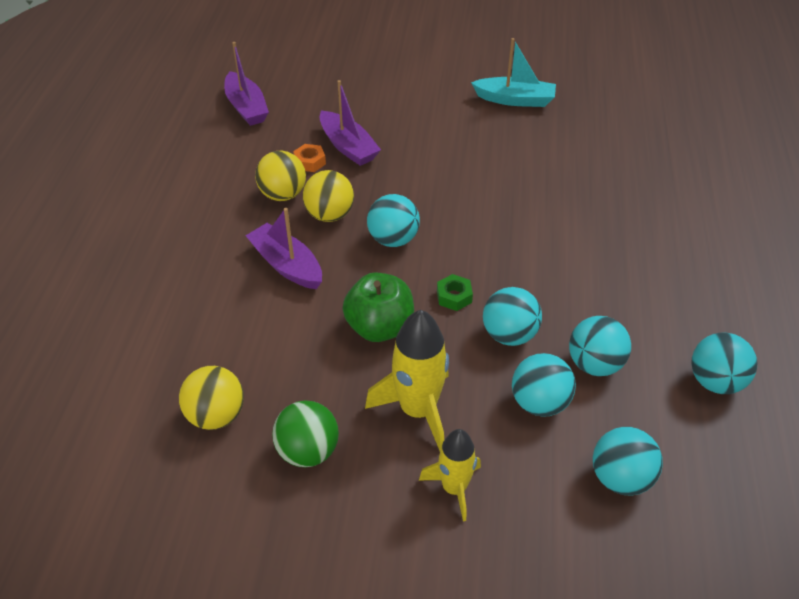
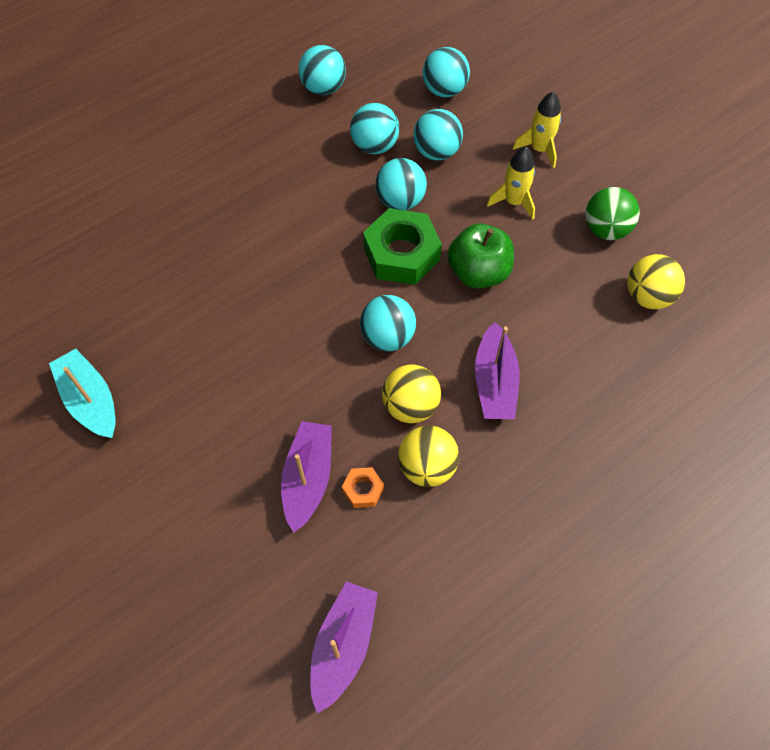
camera: 135 degrees left, 15 degrees up
yellow rocket [365,310,449,451] -> yellow rocket [487,147,535,220], size x0.64
green nut [437,274,473,311] -> green nut [363,208,442,285], size x2.16

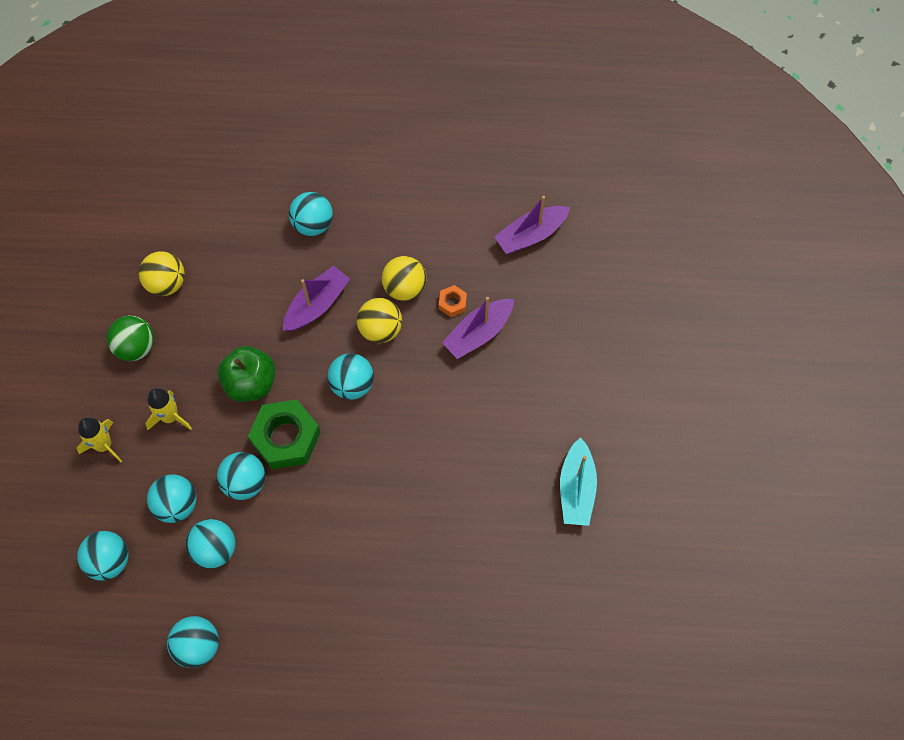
camera: 140 degrees left, 5 degrees up
none -> turquoise ball [289,192,333,236]

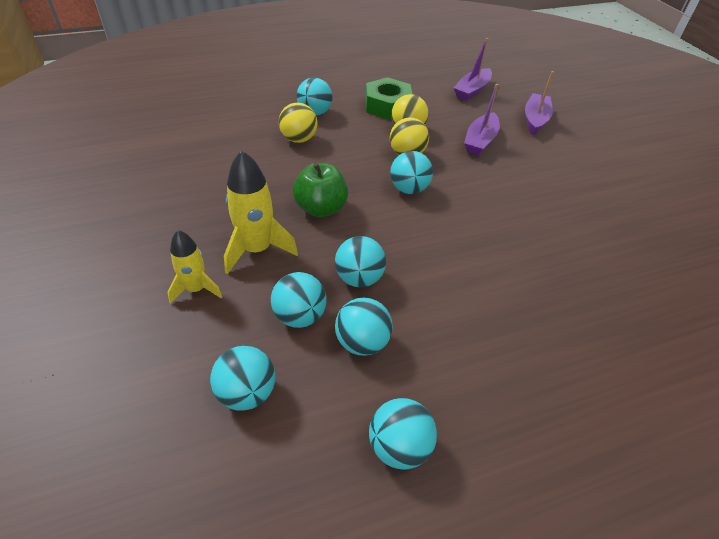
camera: 25 degrees left, 20 degrees down
green ball [107,315,154,361] -> none
yellow ball [139,251,185,296] -> yellow ball moved to [279,103,317,143]
yellow rocket [145,388,192,430] -> yellow rocket [224,150,298,274], size x1.56
green nut [248,399,321,469] -> green nut moved to [365,77,412,120]
purple boat [283,265,350,331] -> purple boat moved to [525,71,554,135]
orange nut [439,285,467,317] -> none
turquoise boat [560,437,597,526] -> none

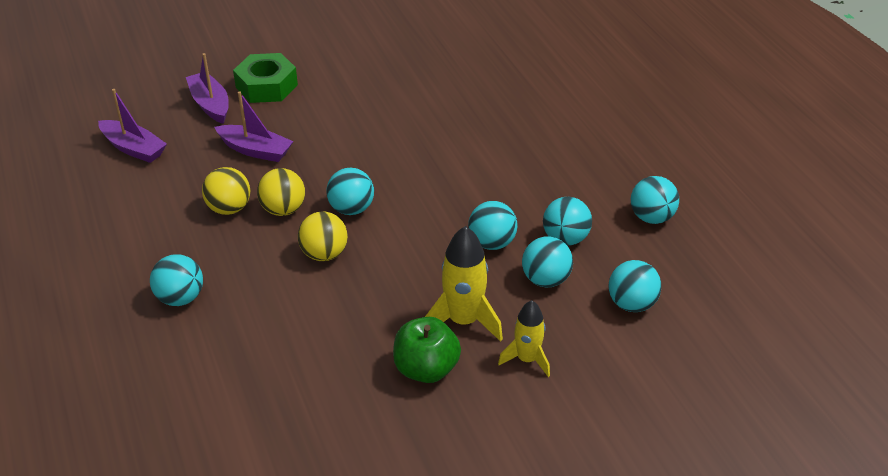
camera: 90 degrees left, 5 degrees down
yellow ball [279,103,317,143] -> yellow ball moved to [298,212,348,261]
green apple [292,163,348,217] -> green apple moved to [393,317,461,383]
green nut [365,77,412,120] -> green nut moved to [233,53,298,103]
purple boat [525,71,554,135] -> purple boat turned 45 degrees clockwise [186,53,229,124]

